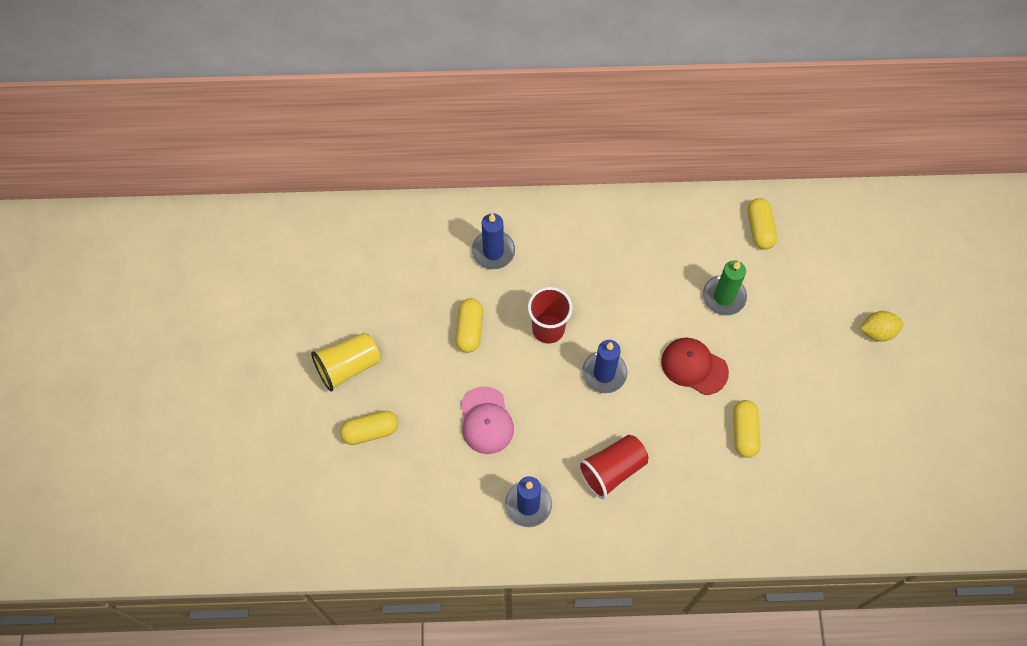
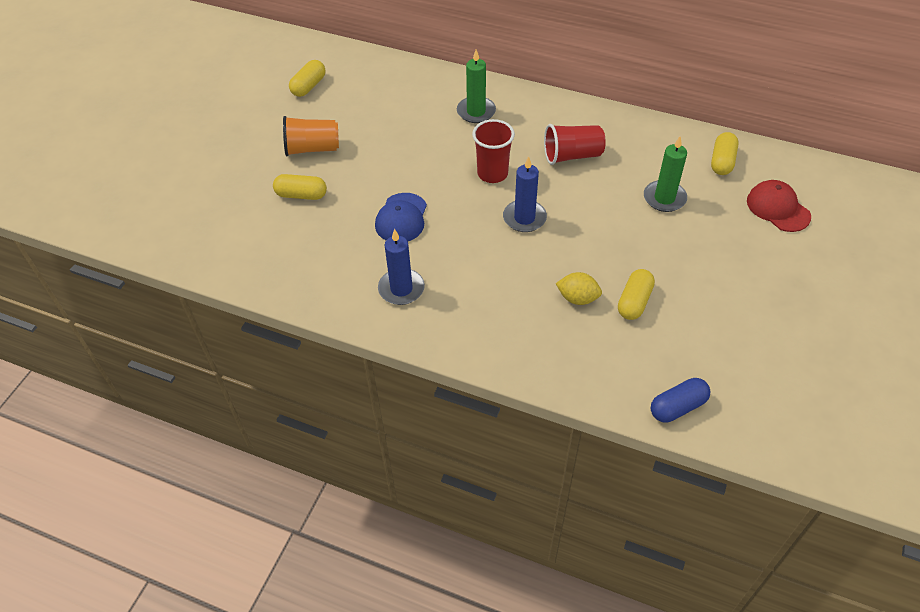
camera: 25 degrees right, 15 degrees down
yellow cup [311,333,380,392] -> orange cup [283,116,339,156]
yellow capsule [456,298,483,353] -> yellow capsule moved to [289,60,325,97]
pink cap [461,386,514,454] -> blue cap [375,193,427,241]
blue candle [472,213,515,269] -> green candle [457,50,496,123]
red cup [578,435,649,499] -> red cup moved to [544,124,606,165]
red cap [661,338,729,395] -> red cap moved to [747,180,811,232]
yellow lemon [860,311,904,342] -> yellow lemon moved to [555,272,602,305]
none -> blue capsule [651,378,710,423]

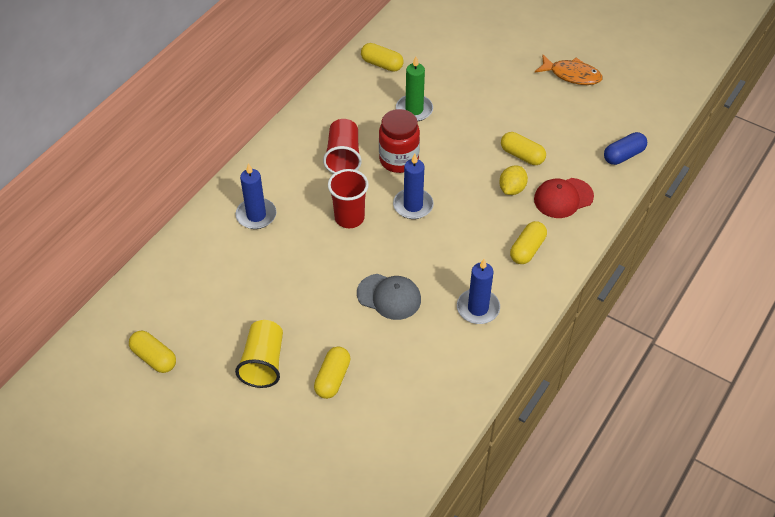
camera: 80 degrees left, 0 degrees up
orange cup [283,116,339,156] -> yellow cup [235,320,283,388]
blue cap [375,193,427,241] -> grey cap [357,274,421,320]
green candle [457,50,496,123] -> blue candle [236,163,276,229]
blue capsule [651,378,710,423] -> blue capsule turned 75 degrees clockwise [604,132,647,165]
red cap [747,180,811,232] -> red cap moved to [534,178,594,218]
none -> red jar [379,109,420,173]
none -> yellow capsule [510,221,547,264]
none -> orange fish [535,54,602,85]

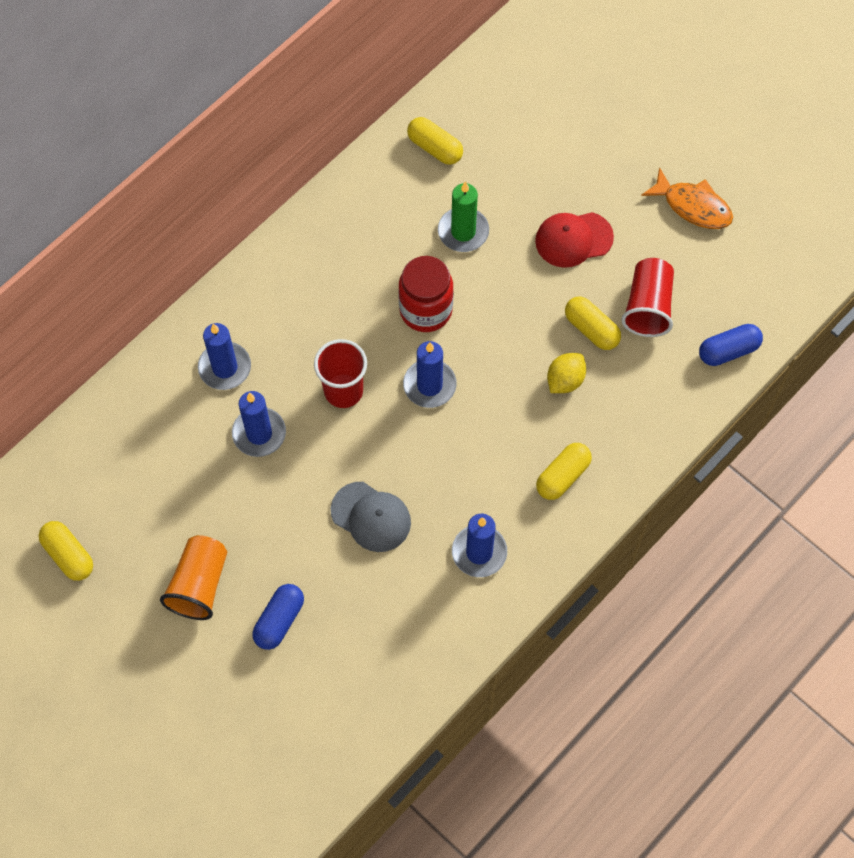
camera: 10 degrees right, 15 degrees up
yellow cup [235,320,283,388] -> orange cup [160,535,227,620]
yellow capsule [314,347,350,399] -> blue capsule [252,584,304,650]
red cup [323,119,362,174] -> red cup moved to [621,258,674,337]
red cap [534,178,594,218] -> red cap moved to [535,212,614,268]
none -> blue candle [232,391,286,457]

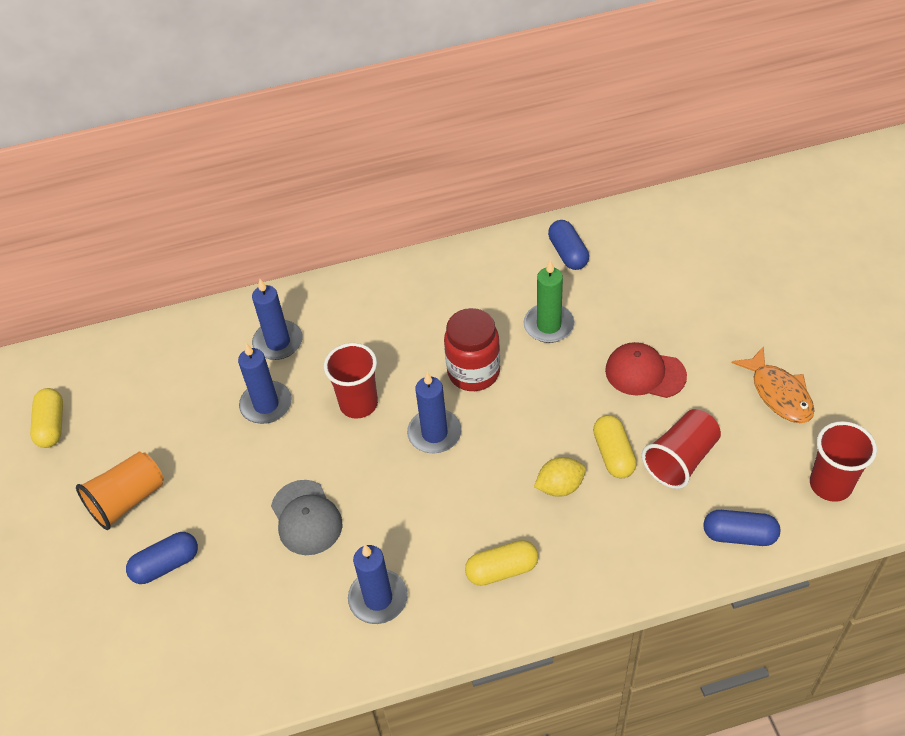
camera: 35 degrees right, 15 degrees down
yellow capsule [407,117,463,165] -> blue capsule [548,220,589,270]
none -> red cup [810,421,877,502]

